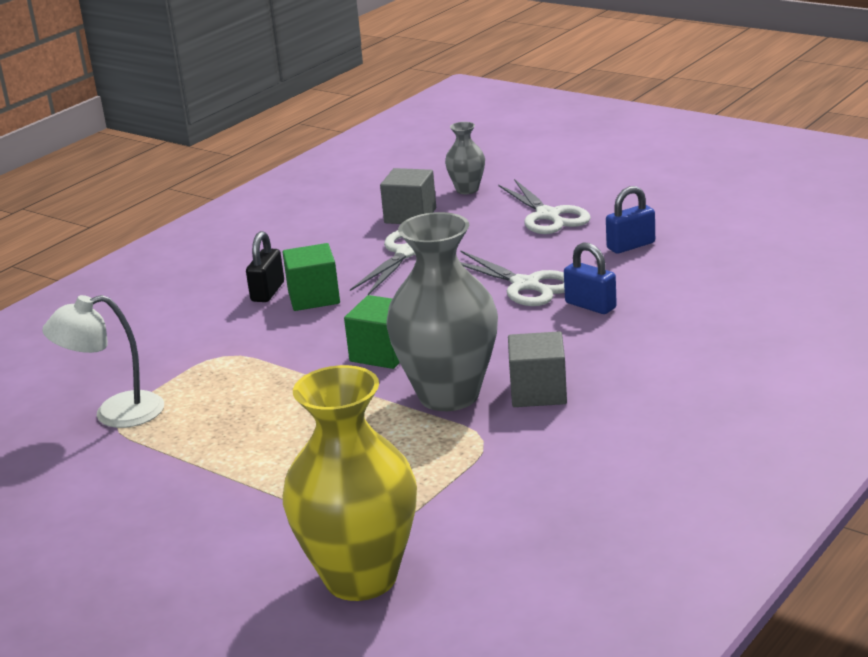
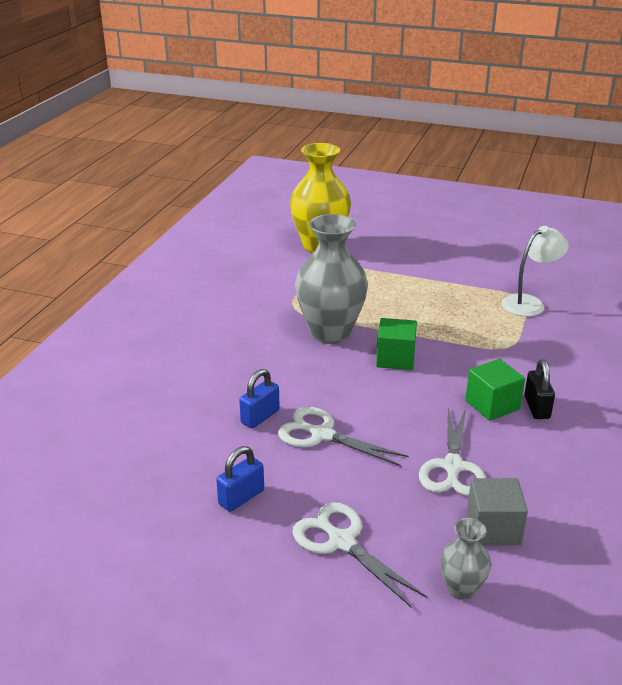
camera: 160 degrees right, 5 degrees up
grey cube [508,331,567,407] -> none
blue padlock [564,242,617,314] -> blue padlock turned 75 degrees counterclockwise [239,369,280,428]

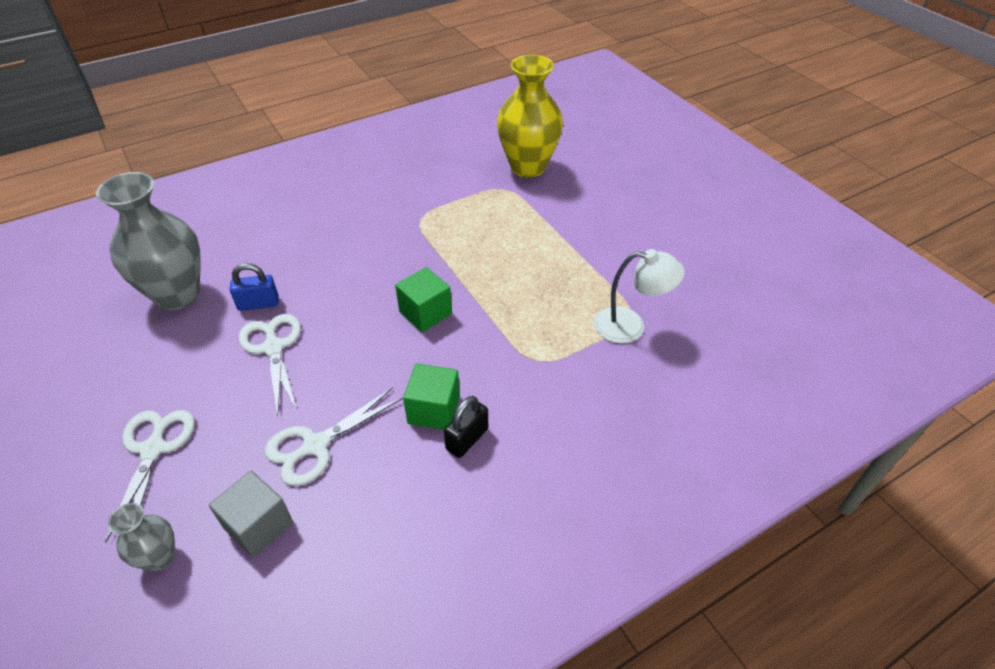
camera: 40 degrees right, 15 degrees up
blue padlock [216,446,264,512] -> none
grey vase [295,214,368,344] -> grey vase moved to [96,172,201,310]

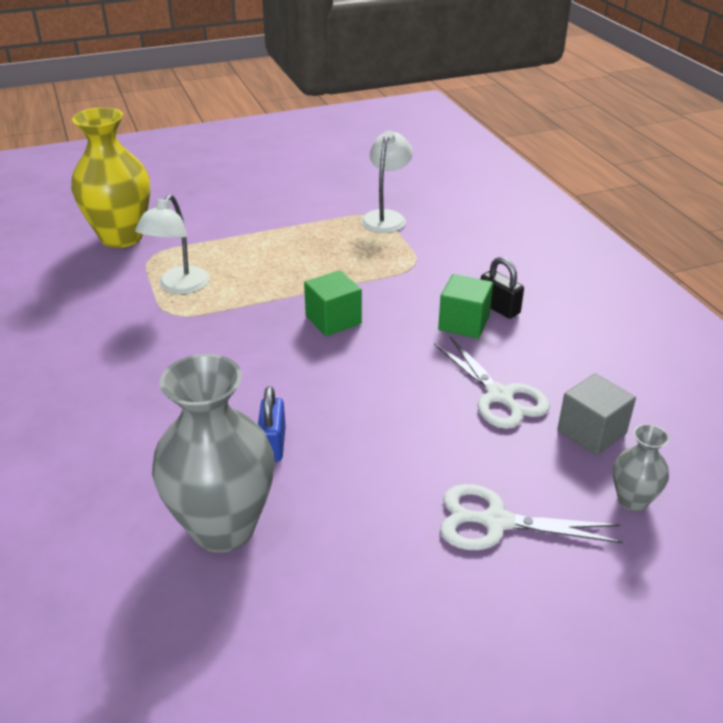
camera: 80 degrees left, 10 degrees down
white scissors [239,314,301,416] -> none
none -> white lamp [135,194,210,294]

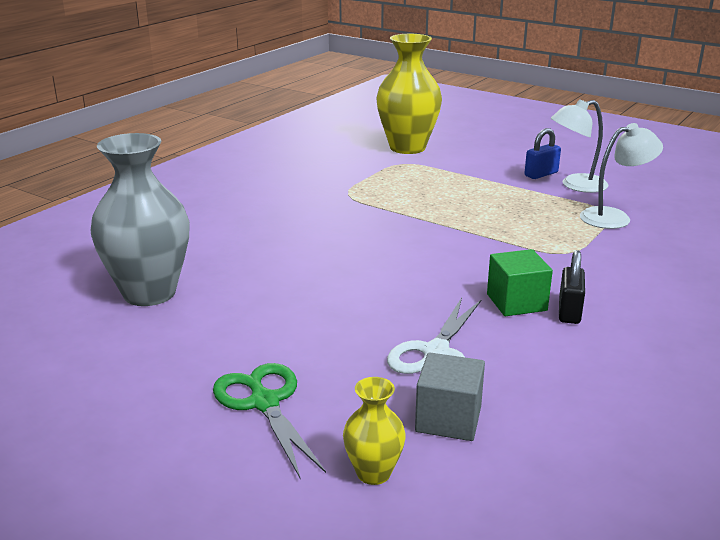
camera: 55 degrees right, 10 degrees down
white lamp [135,194,210,294] -> white lamp moved to [551,99,608,193]
blue padlock [258,386,286,462] -> blue padlock moved to [525,128,561,179]
green cube [304,270,362,336] -> none
white scissors [440,484,623,550] -> green scissors [213,363,326,480]
grey vase [613,424,669,512] -> yellow vase [343,377,405,485]

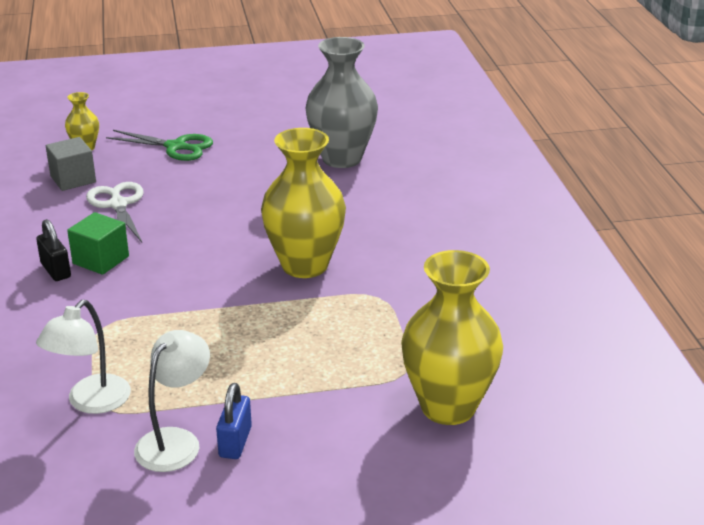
camera: 135 degrees right, 5 degrees up
none -> yellow vase [261,128,346,278]

